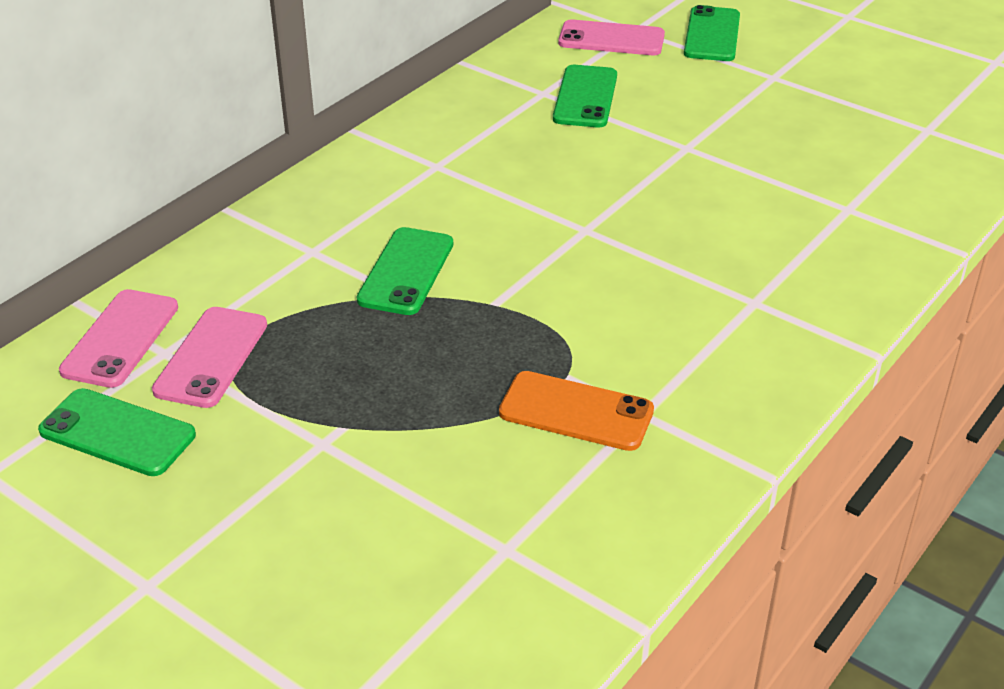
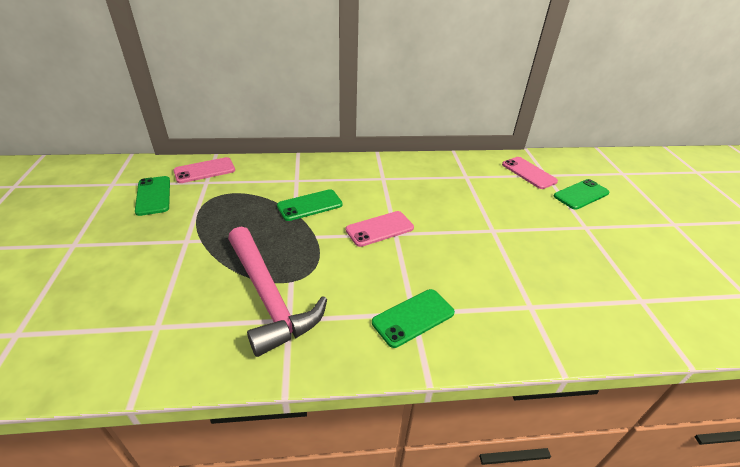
camera: 45 degrees right, 0 degrees up
pink phone [152,307,267,408] -> pink phone moved to [346,211,414,247]
orange phone [499,371,654,451] -> pink hammer [228,227,327,357]
green phone [553,65,617,127] -> green phone moved to [372,289,455,348]

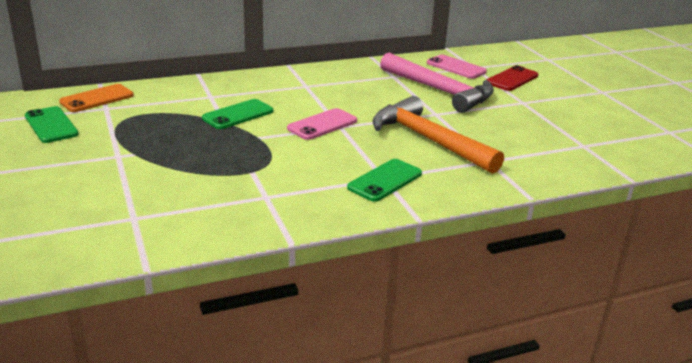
camera: 15 degrees left, 10 degrees down
pink phone [173,157,235,183] -> orange phone [59,84,134,112]
pink hammer [228,227,327,357] -> pink hammer moved to [380,53,494,113]
green phone [554,179,610,210] -> red phone [487,65,538,91]
none -> orange hammer [373,96,504,174]

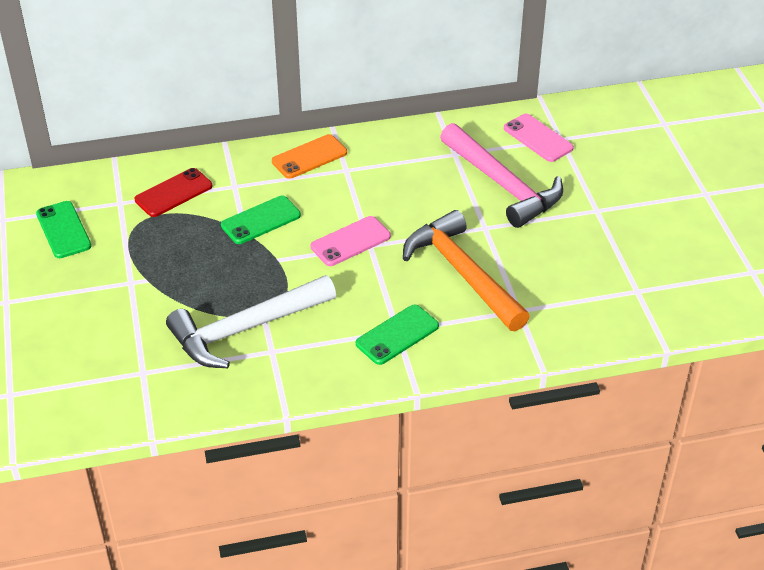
camera: 10 degrees right, 15 degrees up
orange phone [59,84,134,112] -> orange phone moved to [272,134,347,179]
red phone [487,65,538,91] -> red phone moved to [135,168,213,217]
none -> white hammer [166,275,336,368]

